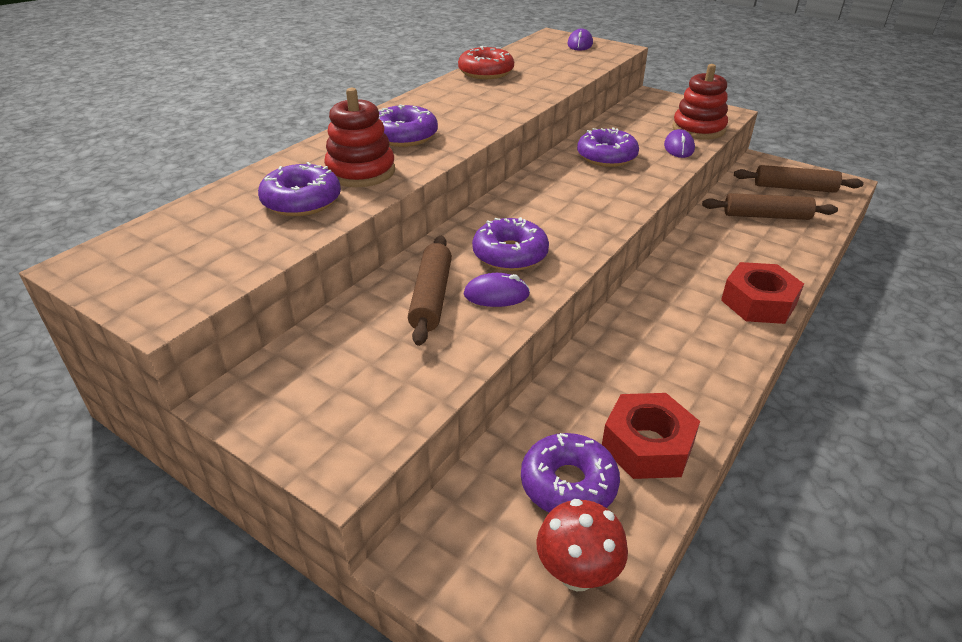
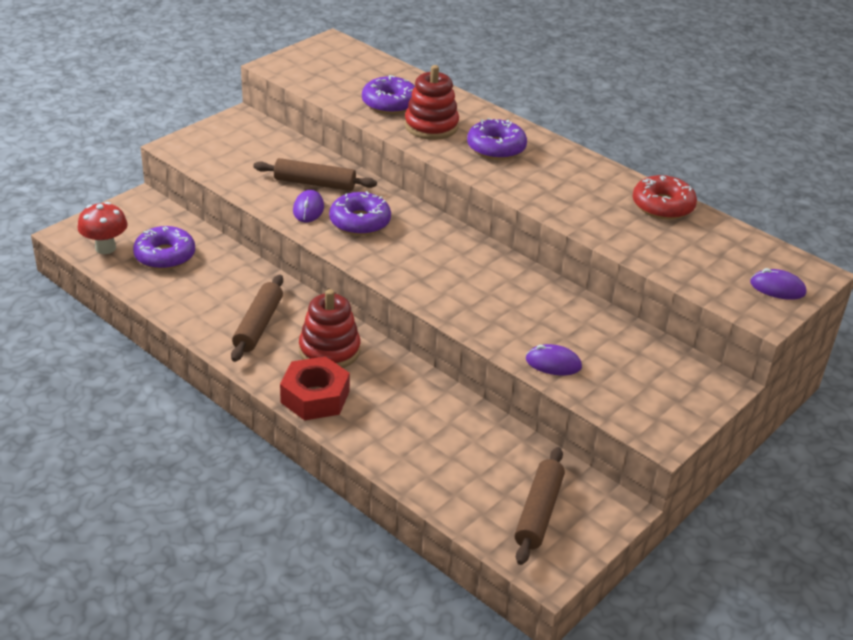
camera: 95 degrees right, 0 degrees up
purple donut [577,127,639,167] -> none
red nut [602,393,700,479] -> none
red stacking toy [673,64,728,140] -> red stacking toy moved to [299,289,360,368]
brown rolling pin [702,193,838,220] -> brown rolling pin moved to [231,275,283,362]

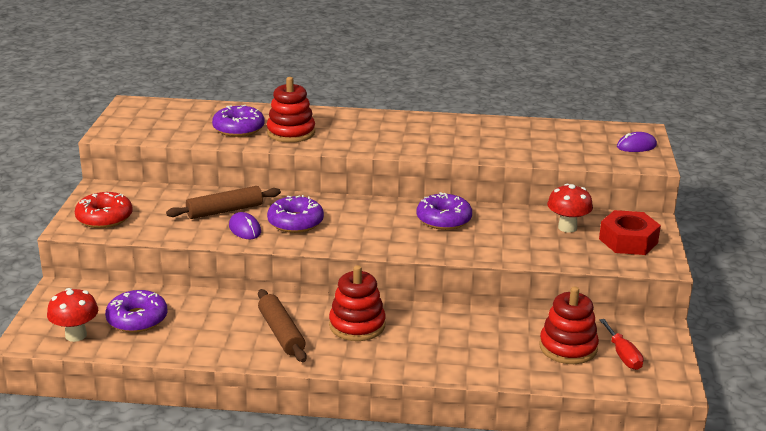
camera: 35 degrees left, 10 degrees down
red nut [280,356,350,421] -> red nut moved to [599,210,661,255]
purple donut [467,118,527,160] -> purple donut moved to [417,192,472,230]
brown rolling pin [514,447,565,565] -> red screwdriver [599,319,643,370]
purple mouse [526,344,582,375] -> none
red donut [633,175,697,220] -> red donut moved to [75,192,133,228]
none -> red stacking toy [539,286,599,364]
none -> red mushroom [547,184,593,233]

